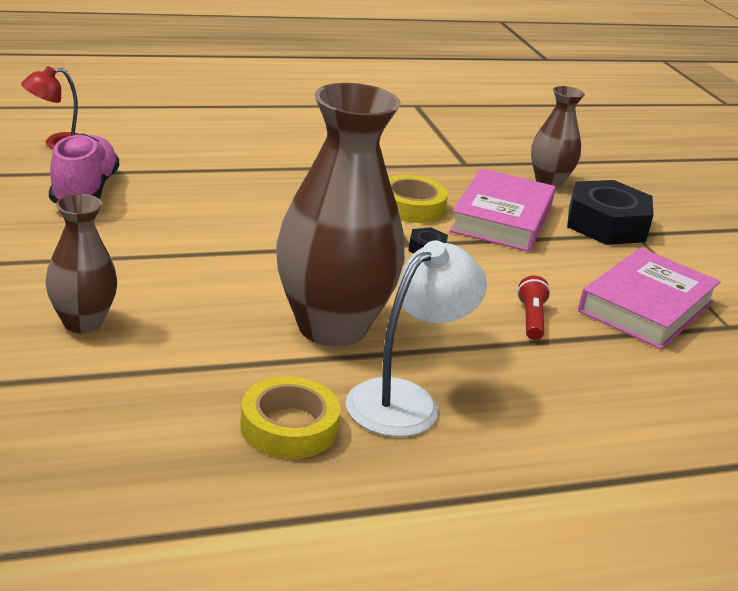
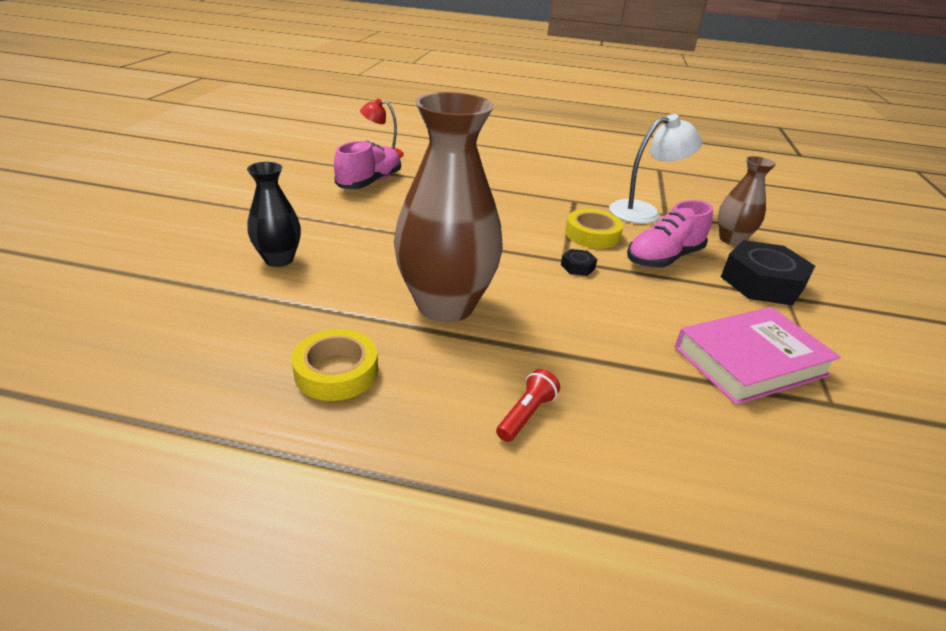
camera: 30 degrees right, 5 degrees up
brown vase [46,194,117,333] -> black vase [247,162,301,267]
white lamp [346,241,487,437] -> white lamp moved to [609,114,702,224]
pink book [449,168,556,252] -> pink shoe [627,200,713,268]
red flashlight [517,276,551,340] -> red flashlight moved to [496,369,560,442]

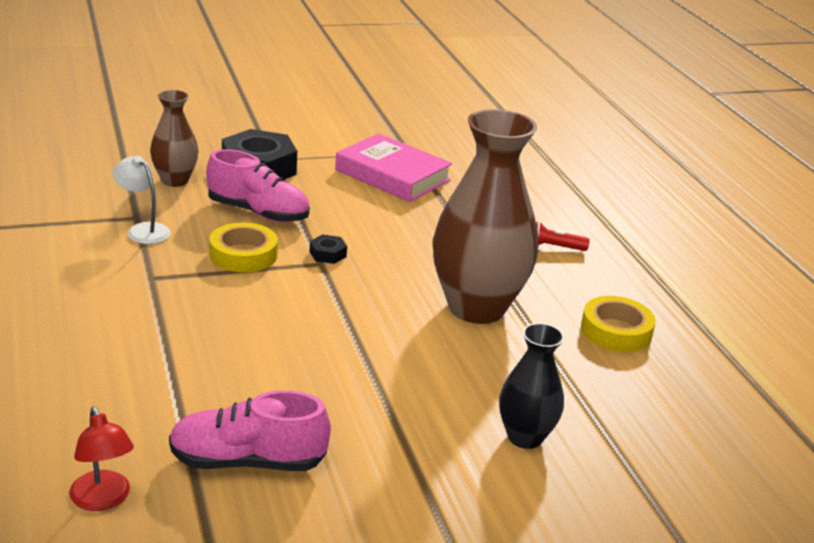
camera: 120 degrees left, 5 degrees down
white lamp [609,114,702,224] -> white lamp [112,155,171,244], size x0.64

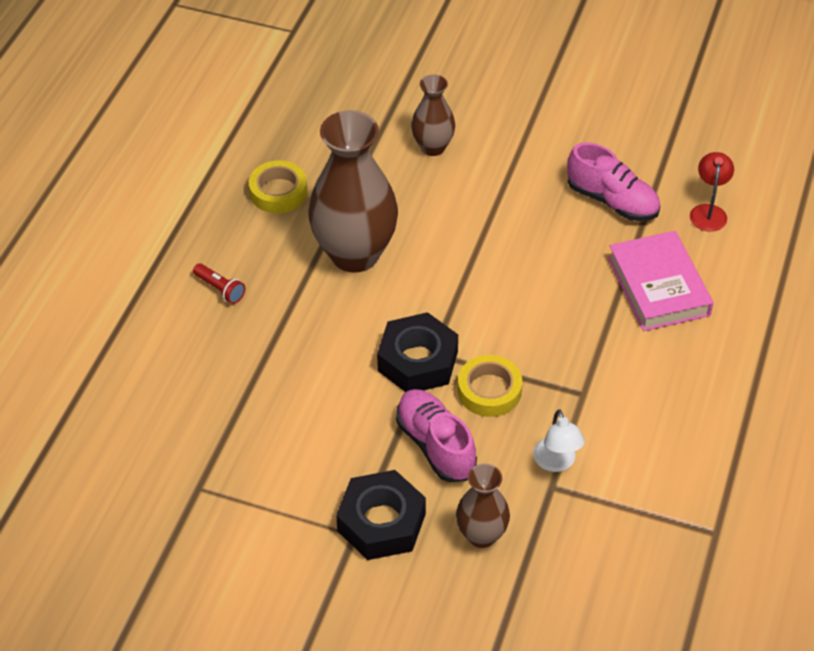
camera: 140 degrees left, 20 degrees up
black nut [309,234,347,264] -> black nut [377,312,458,392], size x2.33
pink book [335,133,452,202] -> pink book moved to [608,231,713,331]
black vase [499,323,564,449] -> brown vase [411,75,455,156]

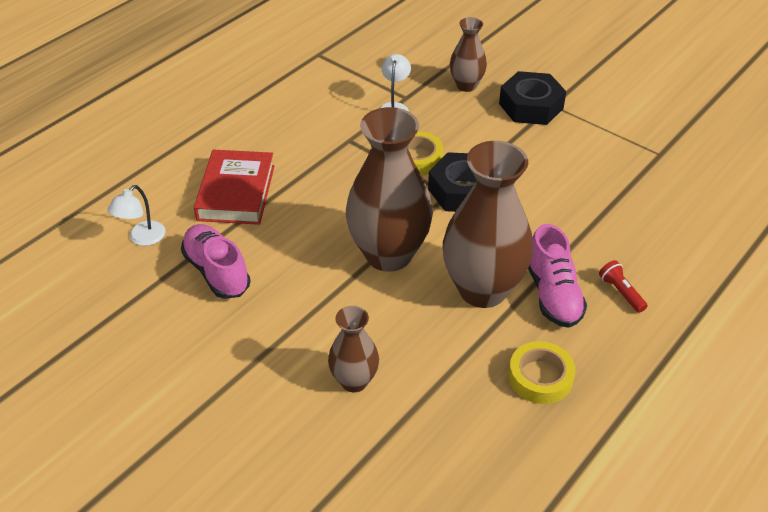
camera: 160 degrees left, 5 degrees down
pink shoe [396,389,477,482] -> pink shoe moved to [528,224,587,328]
pink book [608,231,713,331] -> red book [194,150,275,225]
red lamp [690,152,734,231] -> white lamp [107,185,166,246]
none -> brown vase [346,107,433,272]

